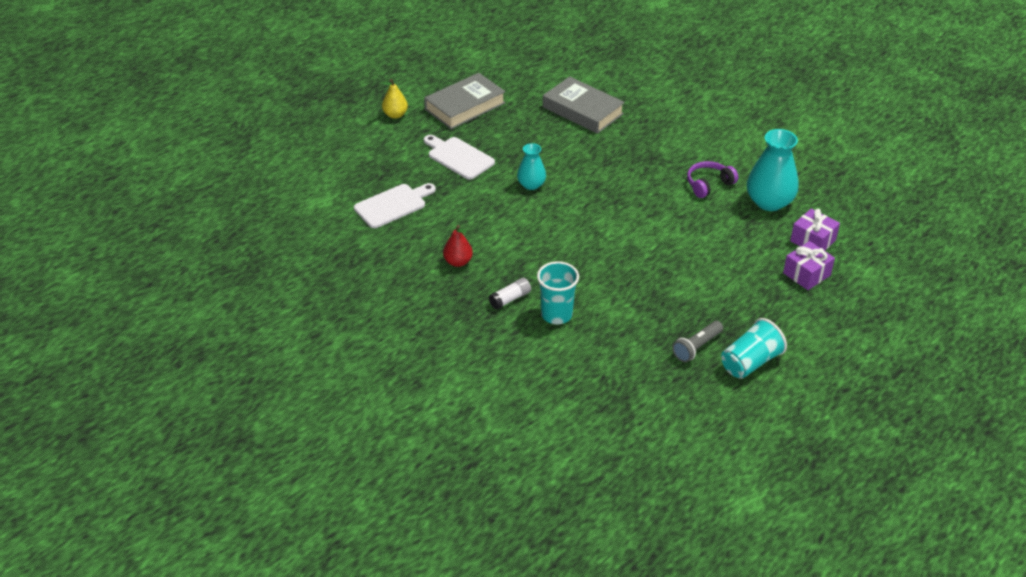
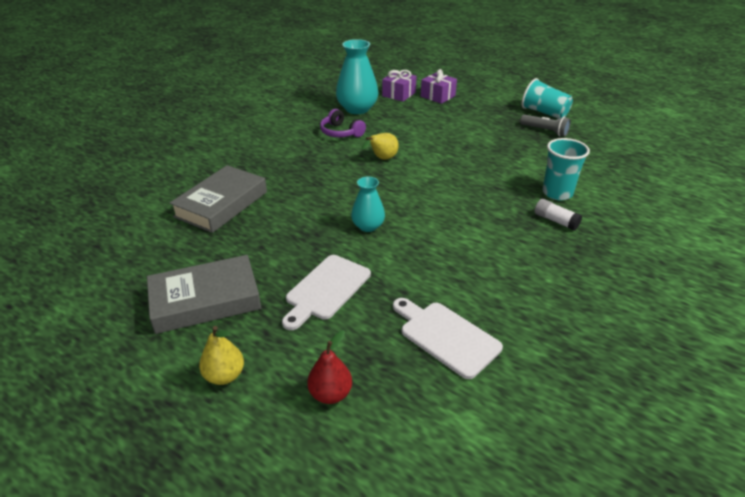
camera: 100 degrees left, 5 degrees down
grey book [424,73,505,129] -> grey book turned 60 degrees counterclockwise [147,255,261,334]
red pear [443,225,473,267] -> red pear moved to [307,330,352,404]
none -> yellow pear [362,133,399,160]

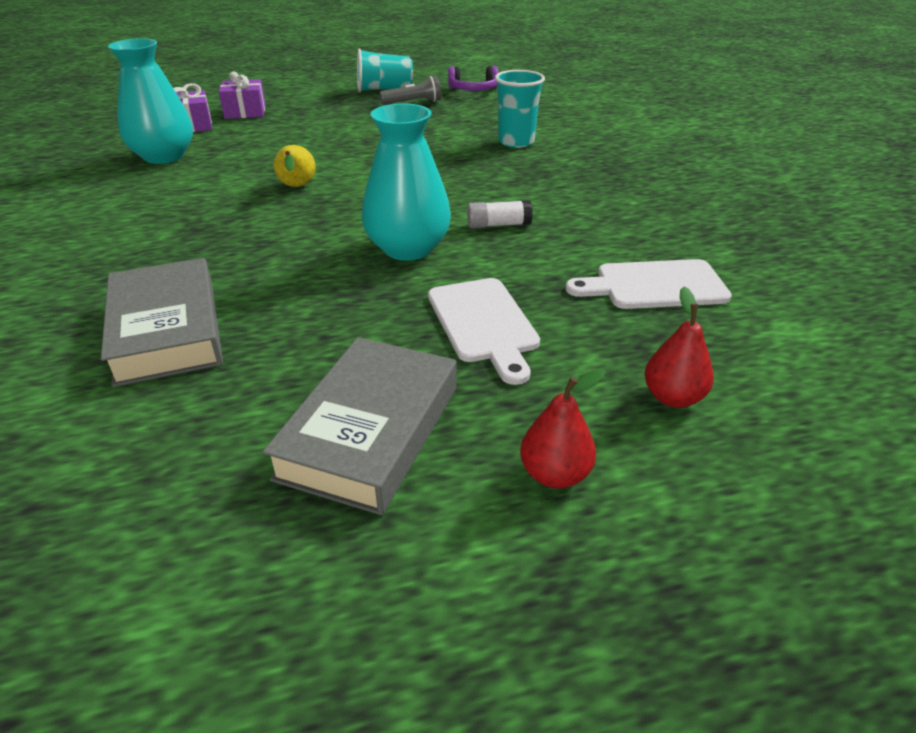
camera: 50 degrees left, 0 degrees up
yellow pear [199,326,244,385] -> red pear [520,369,606,489]
purple headphones [320,109,366,137] -> purple headphones moved to [448,66,498,91]
turquoise vase [351,177,385,232] -> turquoise vase [362,104,451,261], size x1.72
white glue stick [534,199,582,231] -> white glue stick moved to [467,200,533,228]

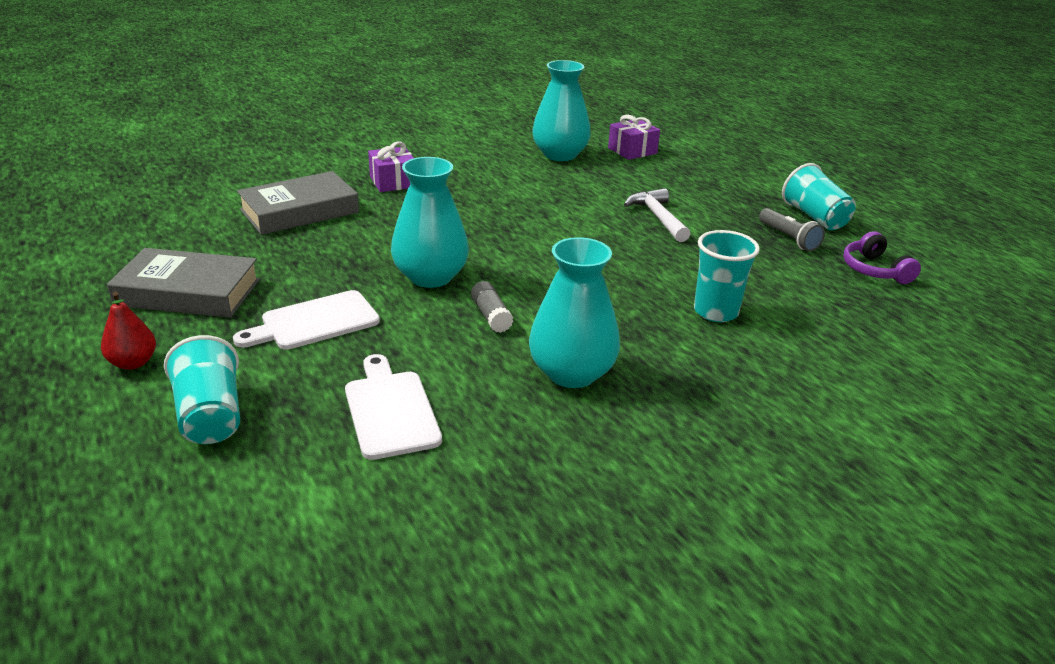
camera: 75 degrees right, 5 degrees down
purple gift [219,72,266,119] -> purple gift moved to [368,141,414,192]
yellow pear [274,145,316,187] -> none
white glue stick [467,200,533,228] -> grey glue stick [471,281,513,333]
red pear [645,287,714,408] -> turquoise cup [164,335,240,444]
none -> turquoise vase [529,237,620,388]
none -> white hammer [624,188,690,242]

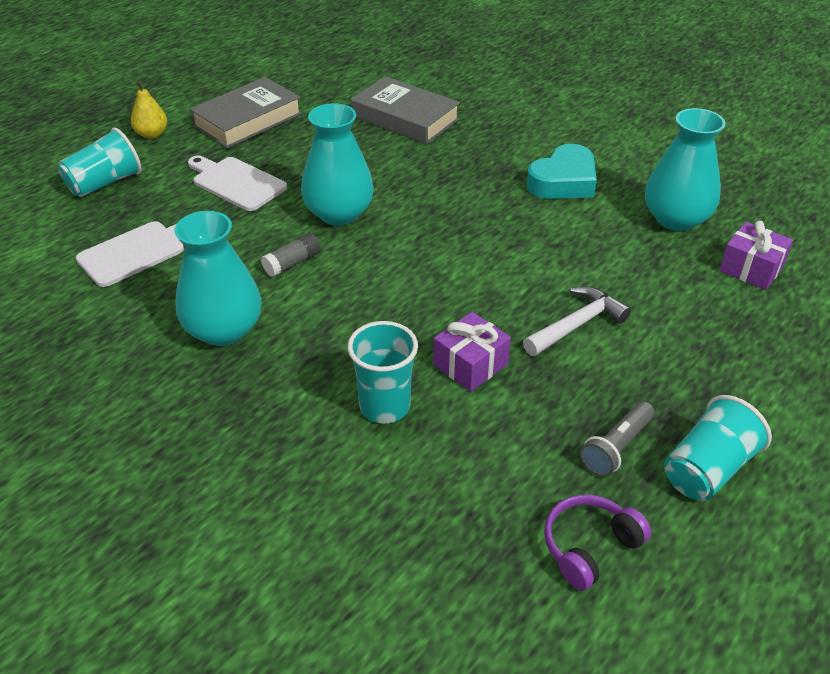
camera: 70 degrees right, 10 degrees up
red pear [101,292,156,370] -> yellow pear [125,81,167,139]
grey book [107,248,260,318] -> grey book turned 60 degrees clockwise [190,77,302,148]
purple gift [368,141,414,192] -> purple gift moved to [433,312,511,392]
none -> turquoise heart [526,144,597,199]

